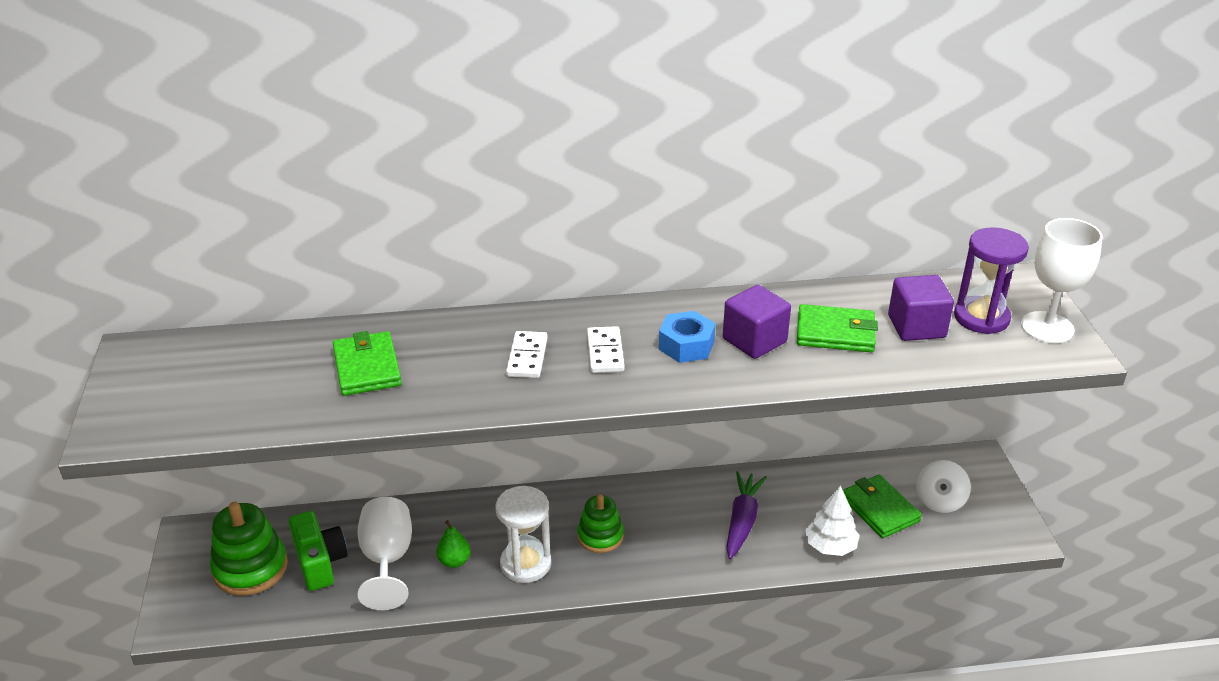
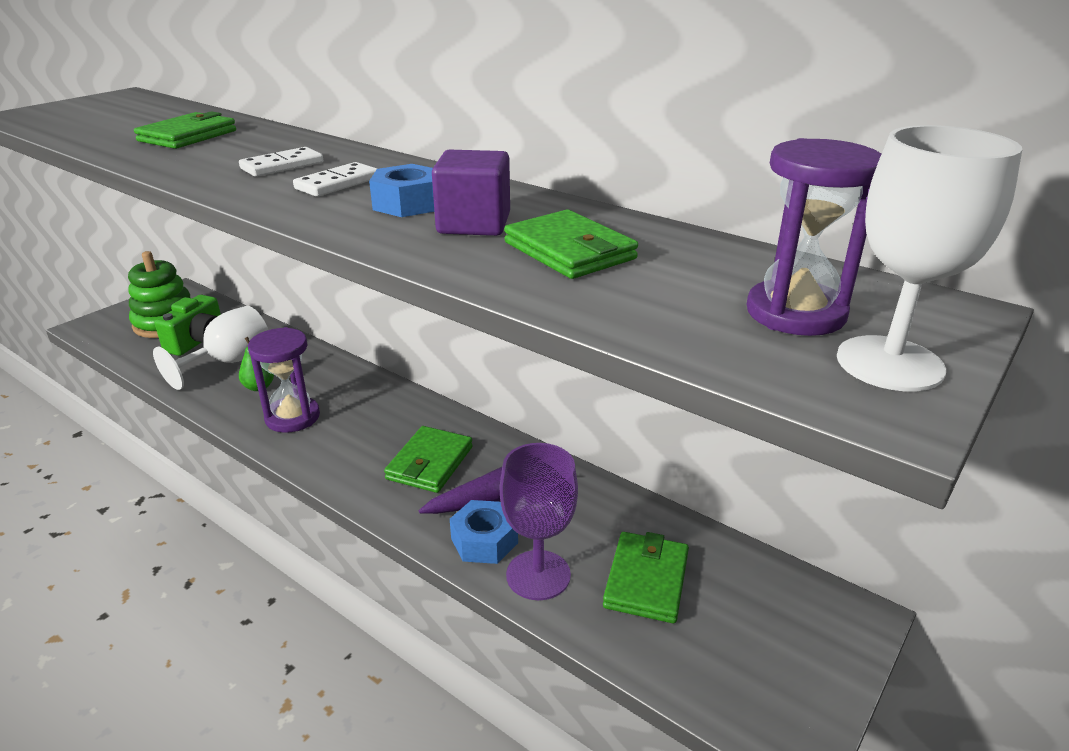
camera: 45 degrees right, 5 degrees down
white hourglass [496,486,551,583] -> purple hourglass [248,327,320,433]
green stacking toy [577,494,624,553] -> none
white tree [805,485,860,556] -> purple goblet [500,443,578,600]
purple cube [888,275,954,341] -> none
white spinning top [916,460,971,513] -> none
none -> green wallet [384,426,473,493]
none -> blue nut [450,500,518,564]

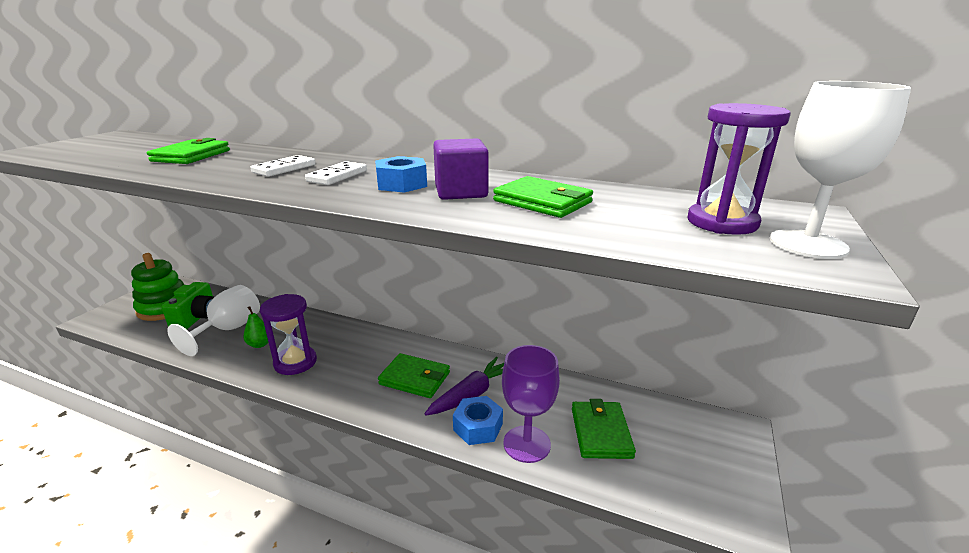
camera: 15 degrees left, 5 degrees down
green wallet [384,426,473,493] -> green wallet turned 75 degrees counterclockwise [378,353,450,398]

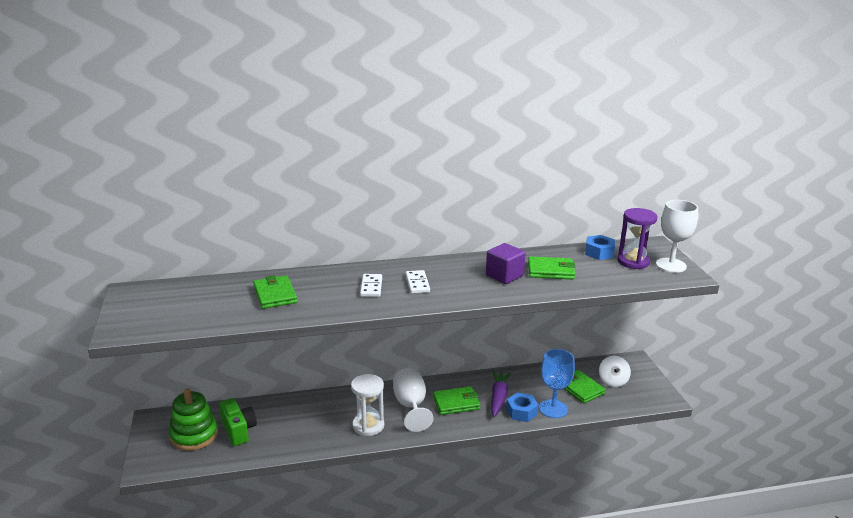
camera: 35 degrees left, 0 degrees up
white goblet [167,285,260,356] -> white goblet moved to [393,368,434,432]
green pear [243,306,268,348] -> none
purple hourglass [260,294,317,375] -> white hourglass [351,374,384,436]
blue nut [375,156,427,193] -> blue nut moved to [585,235,615,260]
purple goblet [502,345,560,463] -> blue goblet [539,349,575,418]
none -> white spinning top [599,356,631,387]

